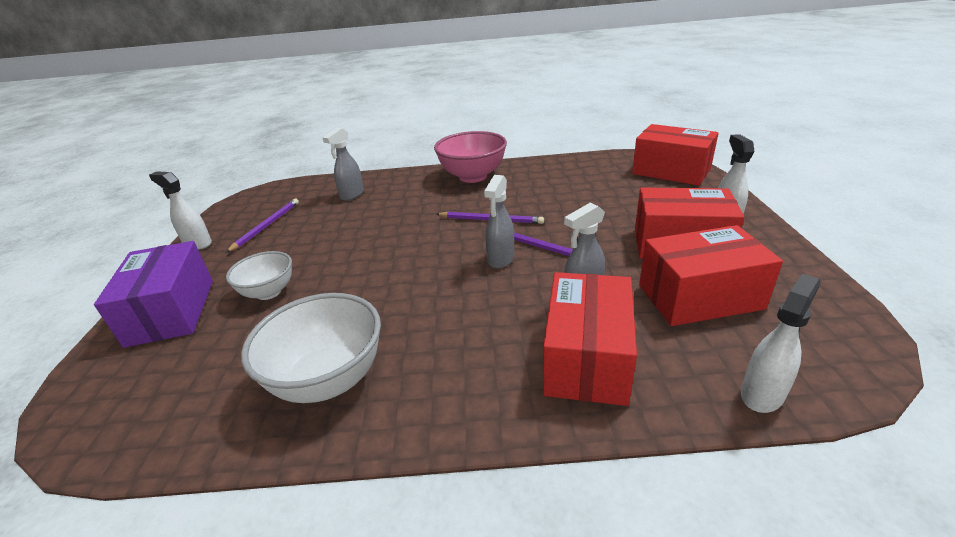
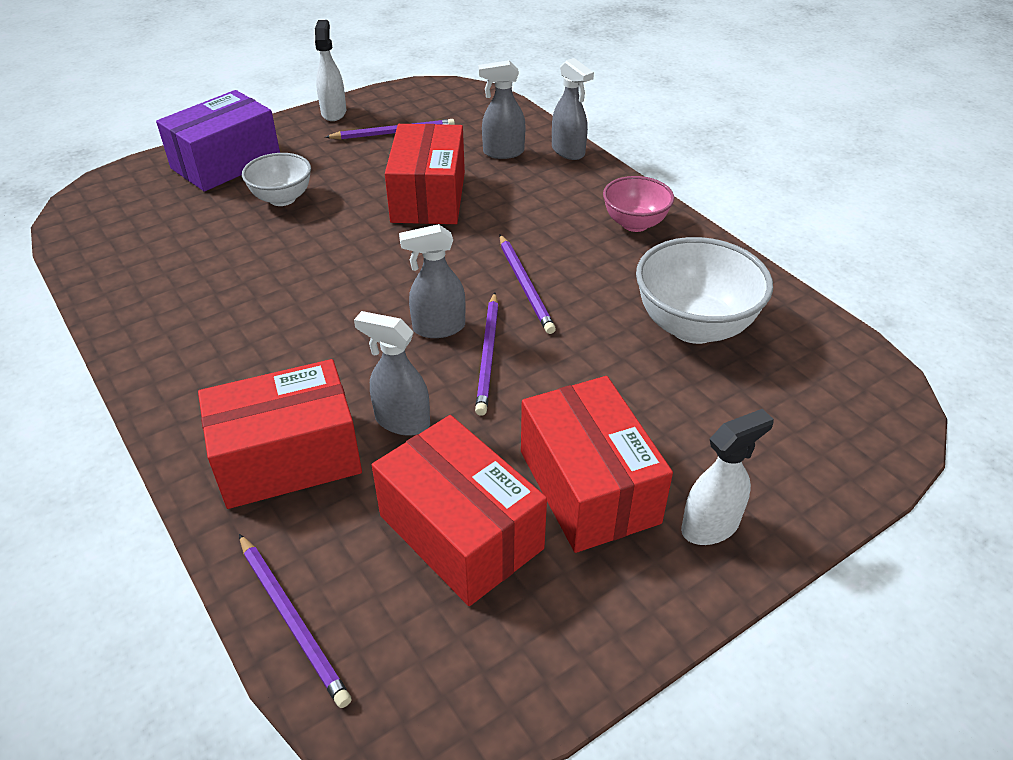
camera: 55 degrees right, 10 degrees up
white bowl [241,293,381,403] -> white bowl moved to [636,237,773,344]
pink bowl [434,131,507,183] -> pink bowl [603,176,674,232], size x0.62
red box [632,124,719,186] -> red box moved to [385,124,465,224]
white spray bottle [741,274,821,413] -> purple pencil [239,534,352,708]
none -> grey spray bottle [552,58,594,160]

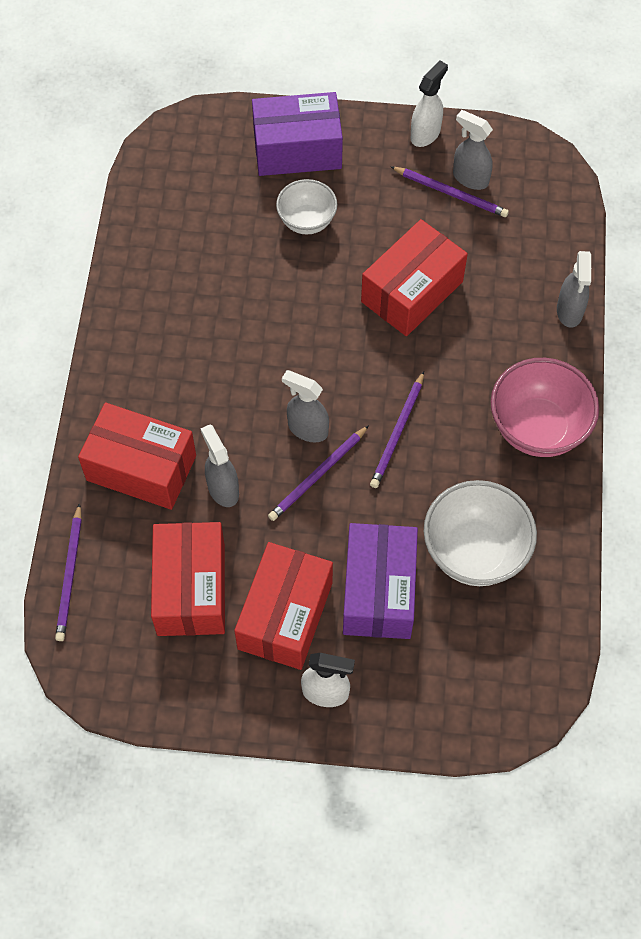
camera: 40 degrees right, 20 degrees up
grey spray bottle [478,60,526,159] -> grey spray bottle moved to [453,110,493,190]
pink bowl [603,176,674,232] -> pink bowl [491,358,599,457], size x1.62
none -> purple box [343,523,418,639]

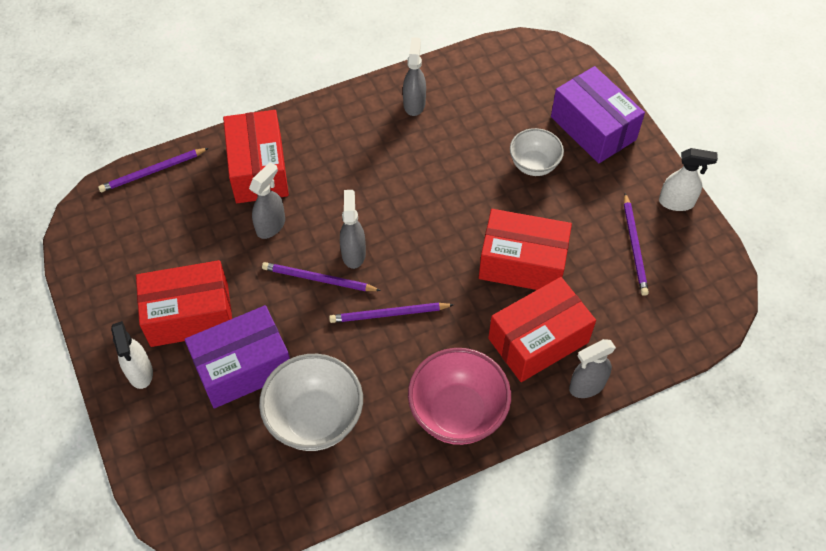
camera: 60 degrees right, 5 degrees down
red box [151,522,225,636] -> red box moved to [488,277,596,382]
grey spray bottle [453,110,493,190] -> grey spray bottle moved to [403,37,426,116]

